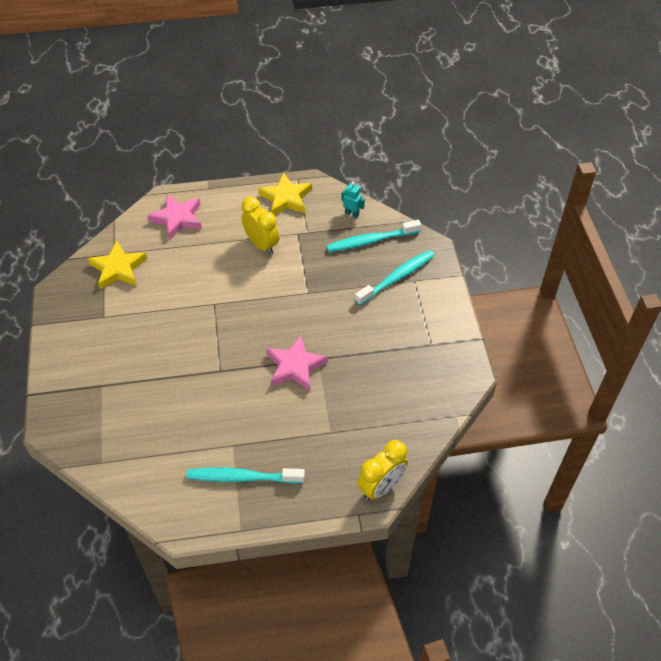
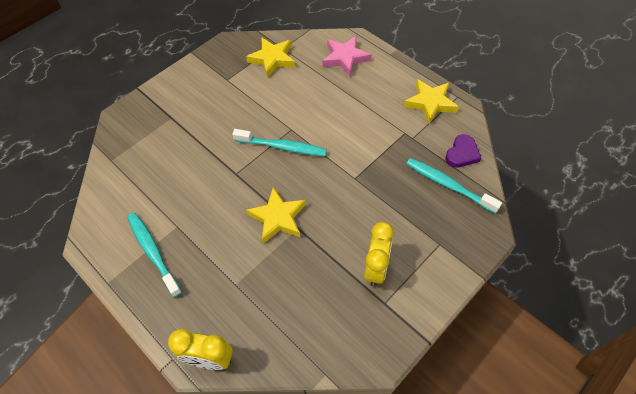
camera: 55 degrees right, 5 degrees up
yellow clock [241,197,279,255] -> yellow clock moved to [364,222,394,287]
pink star [266,335,328,391] -> yellow star [246,187,306,243]
turquoise robot [342,182,365,218] -> purple heart [445,134,481,168]
turquoise toothbrush [355,250,435,305] -> turquoise toothbrush moved to [232,129,327,156]

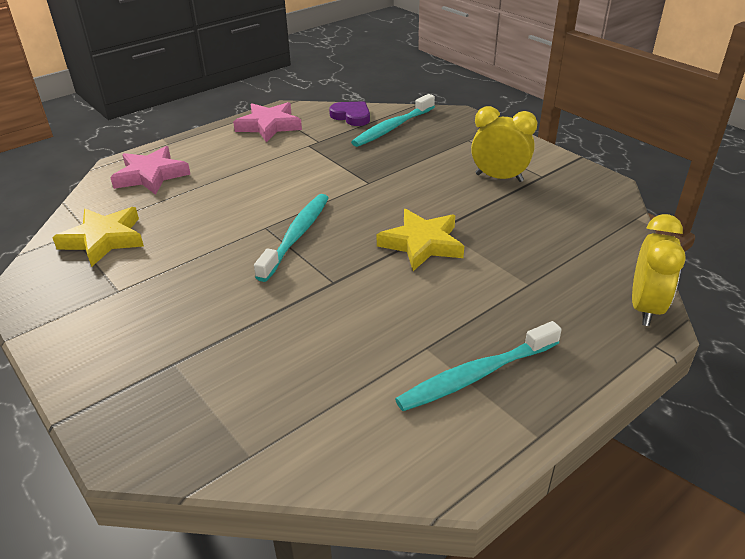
camera: 85 degrees left, 20 degrees down
yellow star [404,79,459,124] -> pink star [233,102,302,142]

